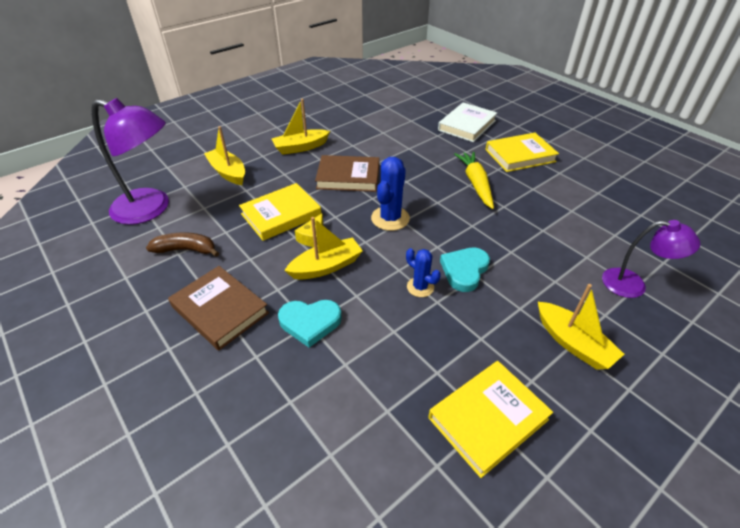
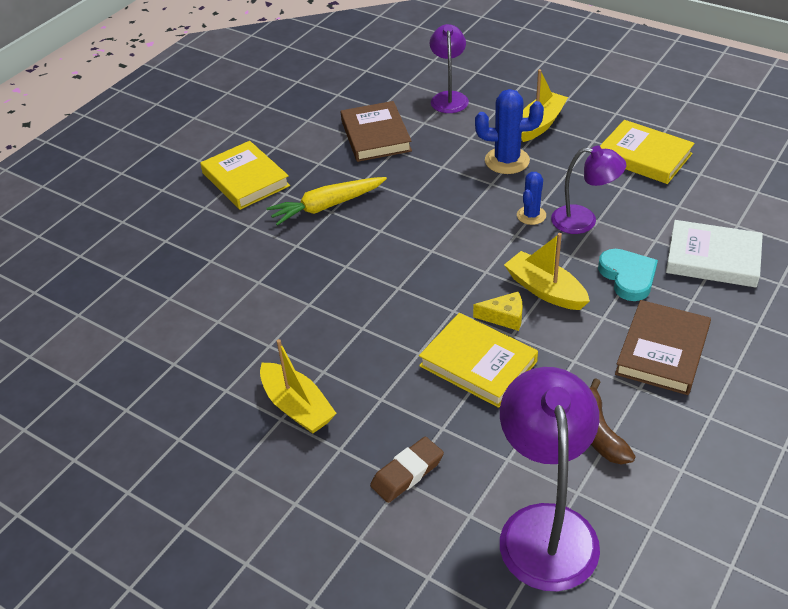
camera: 105 degrees left, 0 degrees up
yellow boat [204,126,245,185] -> brown eraser [370,437,444,503]
brown book [315,155,379,192] -> brown book moved to [341,101,412,162]
blue cactus [371,157,410,231] -> blue cactus moved to [475,89,544,174]
white book [438,103,497,142] -> white book moved to [666,220,763,287]
turquoise heart [440,247,490,292] -> none
none -> purple lamp [551,146,626,234]

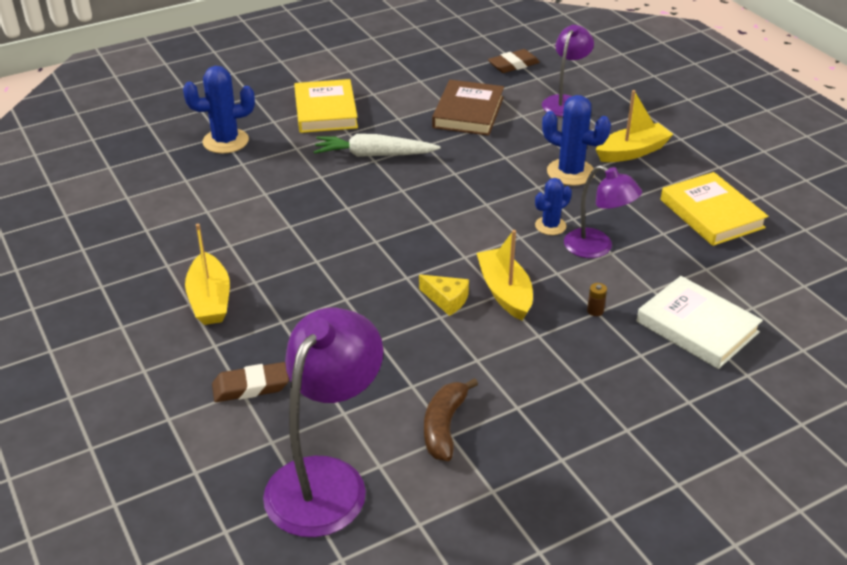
camera: 25 degrees right, 5 degrees down
yellow carrot [266,177,387,226] -> white carrot [314,134,441,157]
yellow book [419,313,538,408] -> none
turquoise heart [598,249,658,301] -> brown battery [587,283,607,316]
brown book [615,300,711,395] -> none
none -> blue cactus [183,66,255,153]
none -> brown eraser [488,49,540,73]

